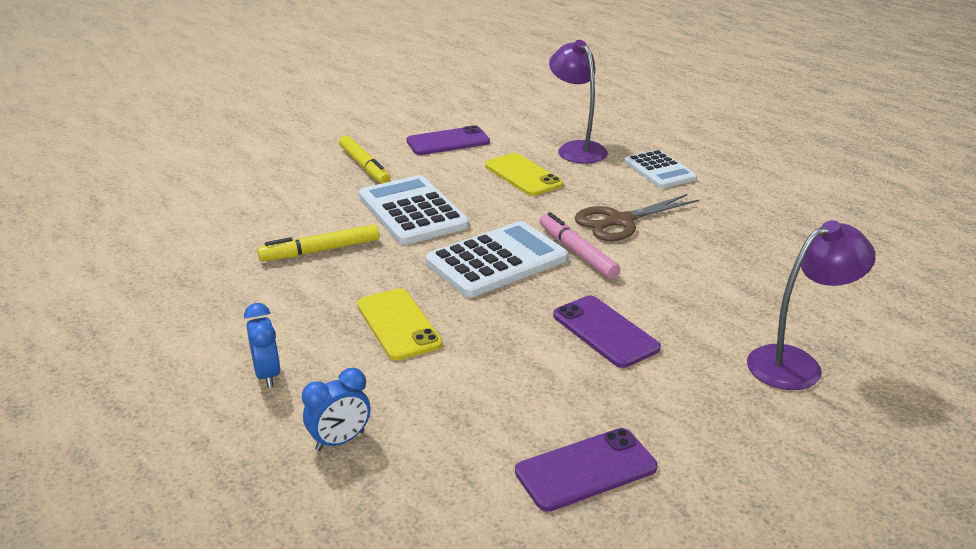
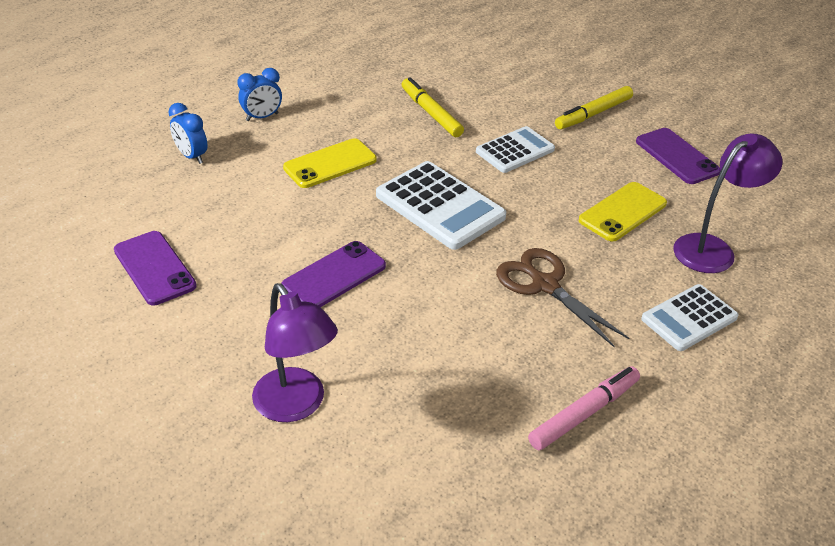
camera: 80 degrees right, 10 degrees up
white calculator [359,175,469,245] -> white calculator [476,126,555,173], size x0.64
pink marker [540,212,620,279] -> pink marker moved to [528,366,640,450]

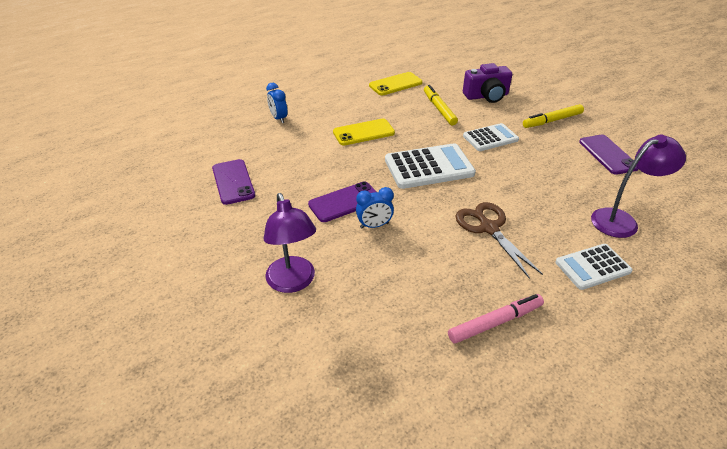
camera: 15 degrees right, 0 degrees up
blue clock [237,68,282,121] -> blue clock moved to [356,187,394,228]
white calculator [376,161,506,250] -> white calculator turned 75 degrees counterclockwise [385,143,476,189]
yellow phone [579,182,667,241] -> yellow phone moved to [369,72,423,95]
none -> purple camera [463,63,512,103]

